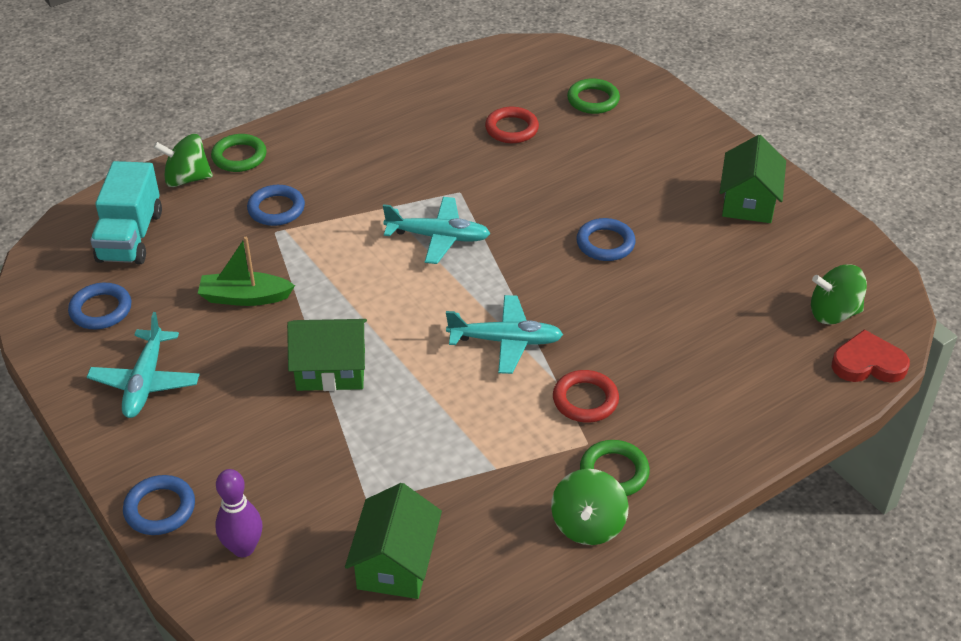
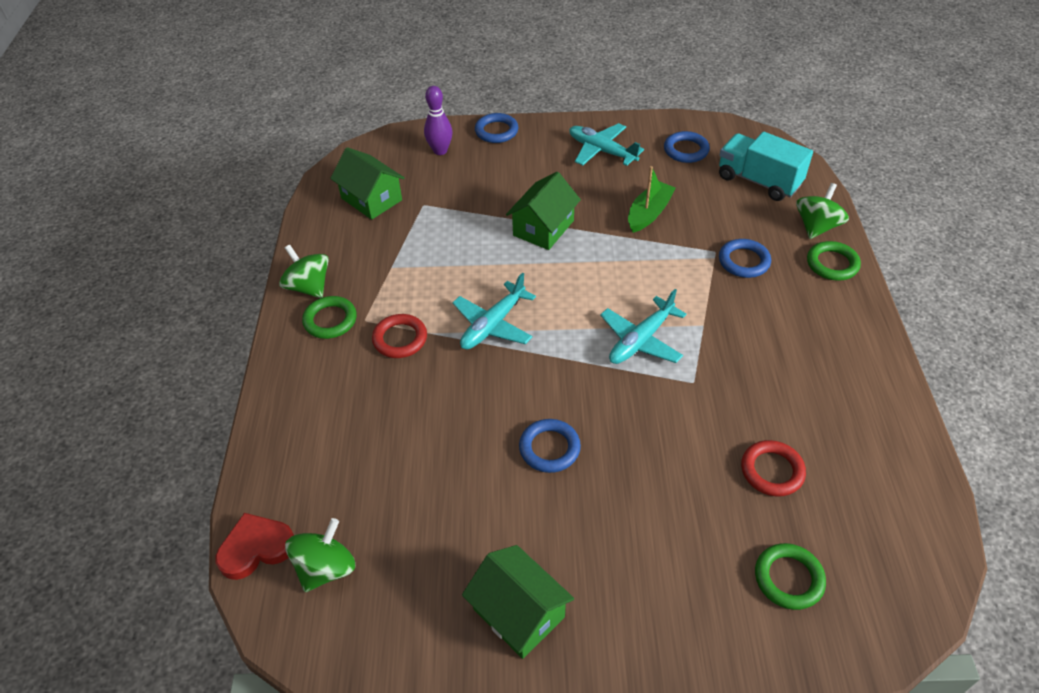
camera: 125 degrees right, 5 degrees up
red heart [832,329,910,383] -> red heart turned 150 degrees counterclockwise [216,513,294,580]

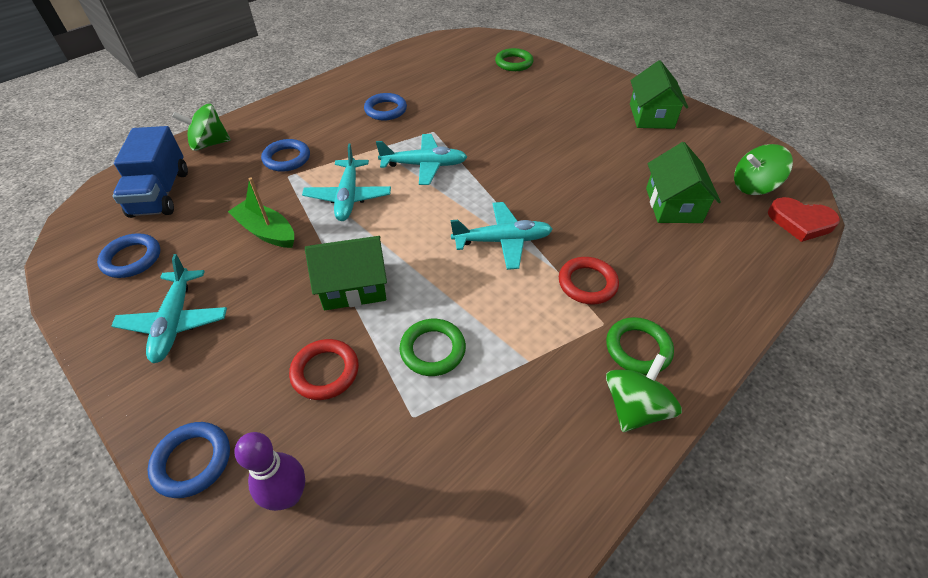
camera: 135 degrees left, 0 degrees up
green spinning top [279,245,329,298] -> green spinning top turned 150 degrees counterclockwise [606,354,682,432]
green house [330,147,405,220] -> green house moved to [646,142,721,223]
blue ring [519,419,581,473] -> blue ring moved to [364,93,407,120]
green boat [628,166,676,233] -> green boat turned 45 degrees clockwise [228,177,294,248]
turquoise truck [719,132,813,201] -> blue truck [113,126,188,218]
red ring [741,440,806,497] -> red ring moved to [289,339,359,400]
green ring [807,241,861,281] -> green ring moved to [400,319,466,376]
none -> turquoise plane [302,144,391,221]

